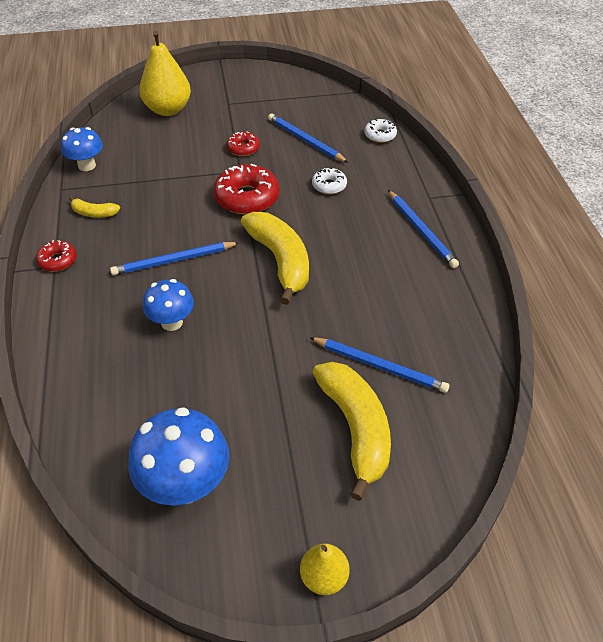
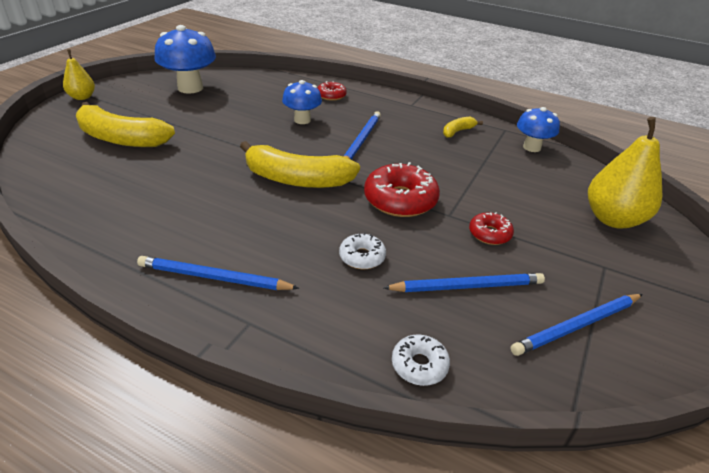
camera: 125 degrees right, 10 degrees down
red donut [36,240,76,271] -> red donut moved to [317,81,347,101]
blue pencil [309,337,450,393] -> blue pencil moved to [511,294,643,356]

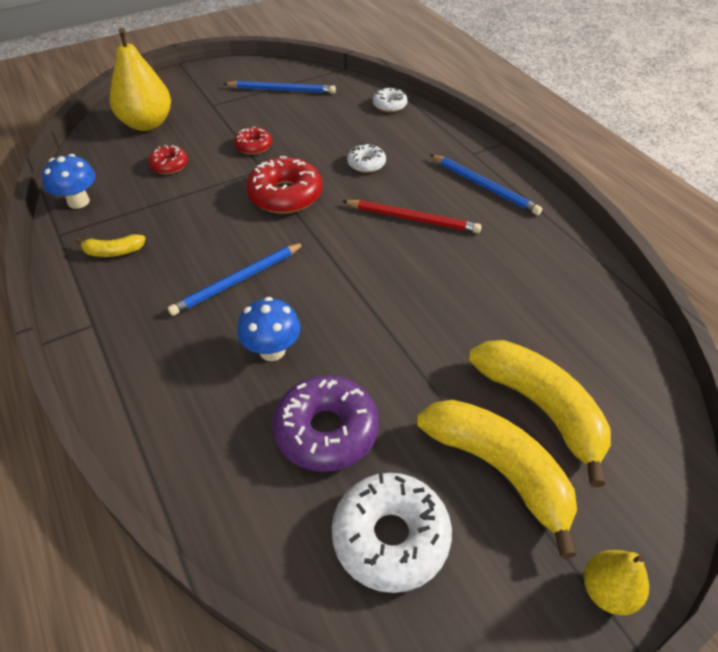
camera: 145 degrees left, 10 degrees up
blue mushroom [155,25,216,94] -> white donut [332,473,452,593]
yellow banana [240,141,360,188] -> yellow banana moved to [417,400,577,559]
red donut [317,81,347,101] -> red donut moved to [148,145,188,174]
blue pencil [383,273,545,292] -> none
none -> purple donut [273,375,379,472]
none -> red pencil [342,200,482,233]

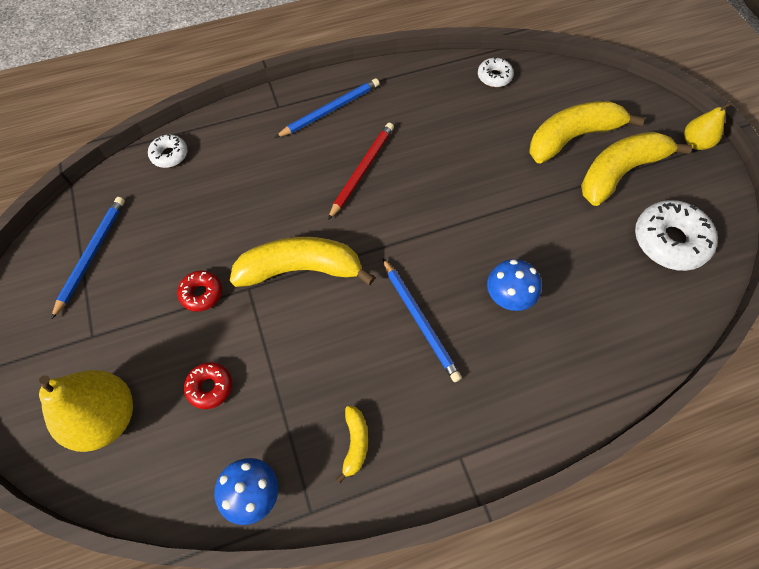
camera: 80 degrees left, 15 degrees up
red donut [246,156,323,214] -> yellow banana [230,237,375,287]
purple donut [273,375,379,472] -> none
white donut [347,144,386,173] -> white donut moved to [478,57,514,87]

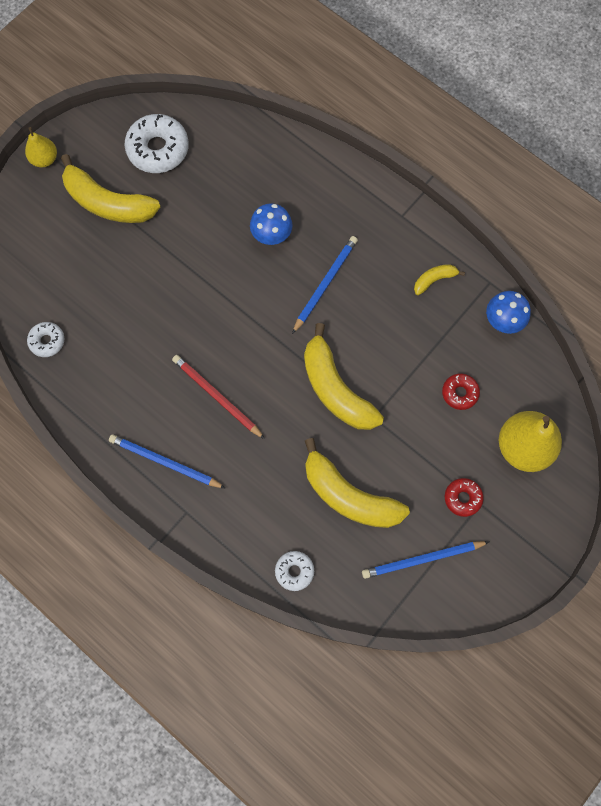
camera: 120 degrees left, 10 degrees up
red donut [177,271,222,312] -> red donut moved to [445,478,484,517]
red pencil [328,123,394,220] -> red pencil turned 45 degrees clockwise [172,355,265,439]
yellow banana [529,101,645,164] -> yellow banana moved to [305,438,410,528]

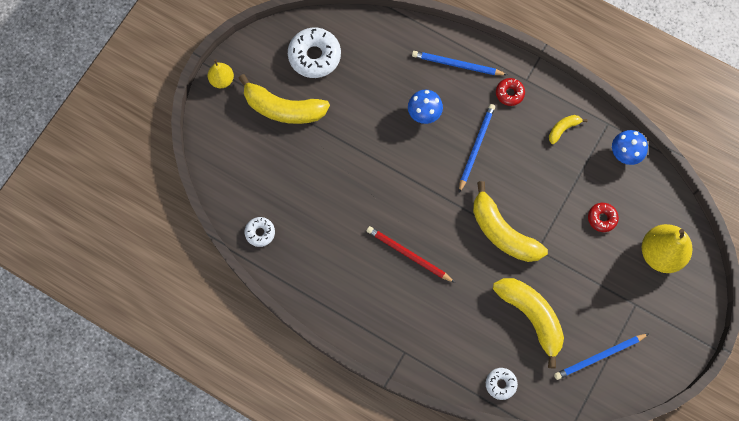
camera: 10 degrees left, 0 degrees up
blue pencil [109,434,225,488] -> blue pencil moved to [412,51,508,75]
yellow banana [305,438,410,528] -> yellow banana turned 150 degrees counterclockwise [493,278,564,369]
red donut [445,478,484,517] -> red donut moved to [496,78,525,106]

